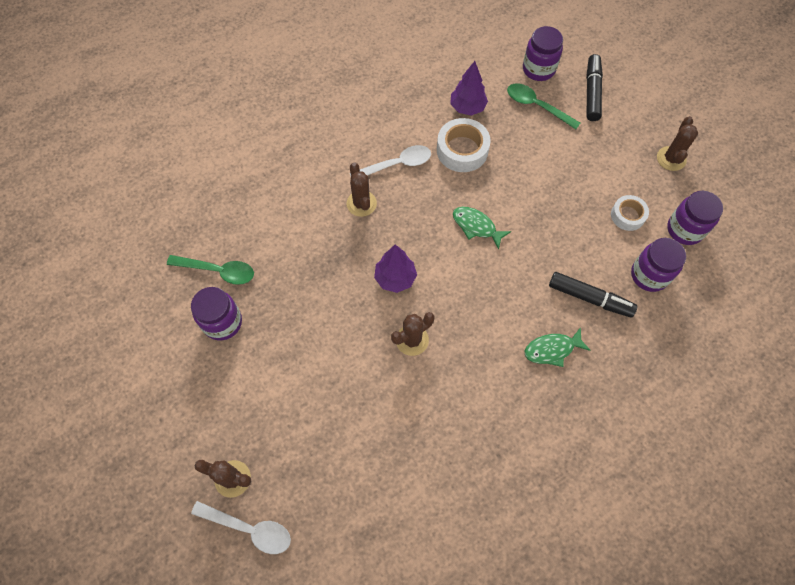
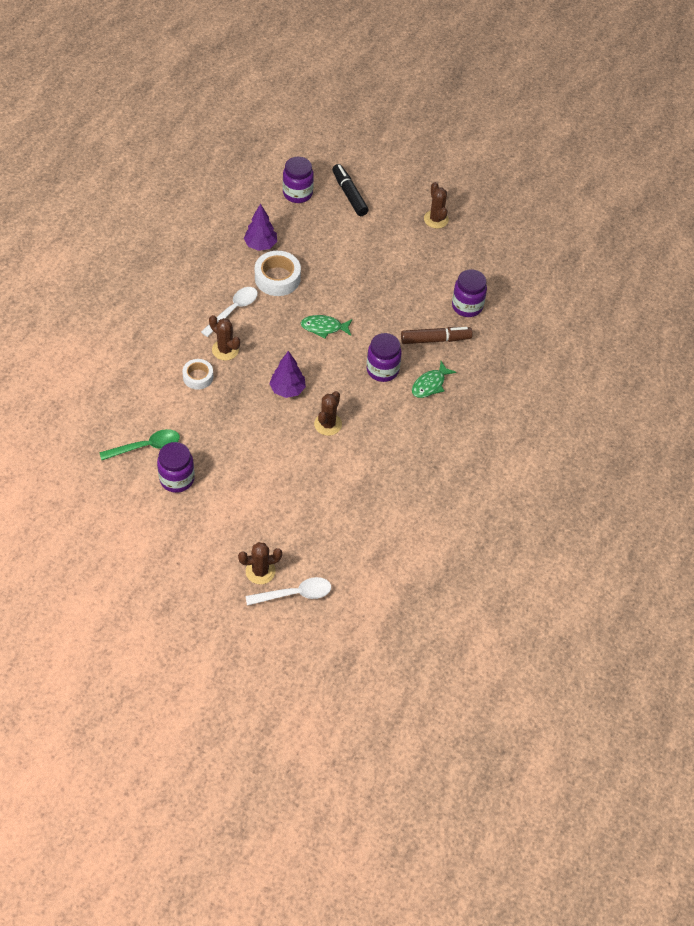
camera: 35 degrees left, 10 degrees down
green spoon [507,83,580,130] -> none
black marker [549,272,637,318] -> brown marker [401,327,473,344]
white tape [611,195,649,231] -> white tape moved to [182,359,213,390]
purple jar [667,191,723,245] -> purple jar moved to [366,333,402,382]

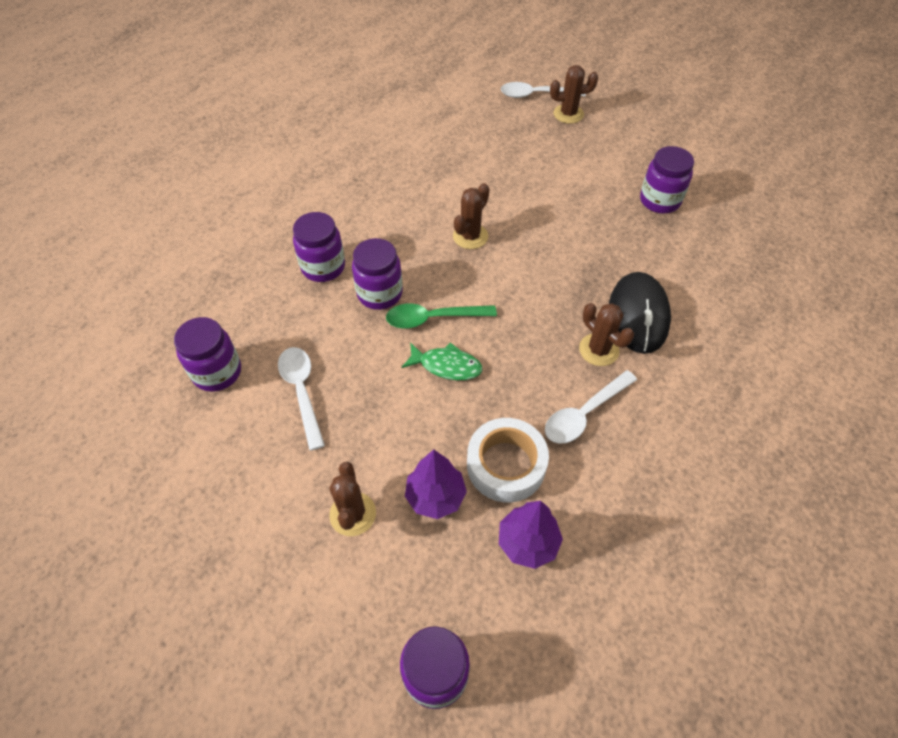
camera: 165 degrees left, 0 degrees up
green spoon [99,429,180,460] -> green spoon moved to [386,304,497,328]
white tape [182,359,213,390] -> black mouse [609,272,671,354]
purple tree [269,351,306,398] -> purple tree moved to [405,449,467,519]
black marker [332,164,369,216] -> none
brown marker [401,327,473,344] -> none
green fish [412,361,457,398] -> purple jar [293,212,345,282]
brown cactus [424,182,449,229] -> brown cactus moved to [329,462,376,536]
none -> white spoon [278,347,325,451]

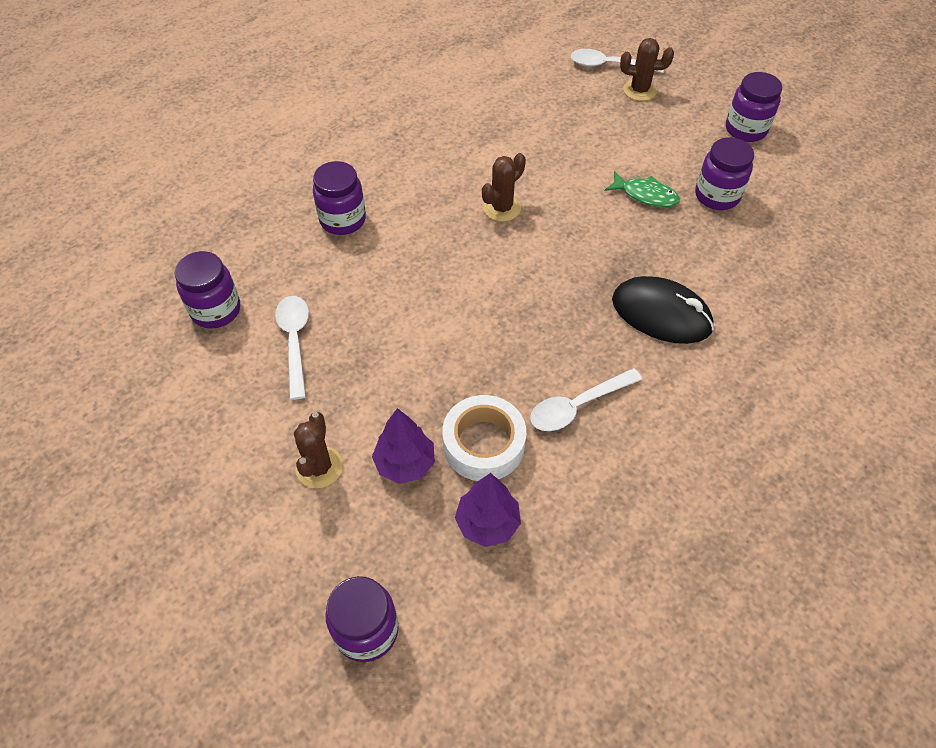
camera: 10 degrees right, 0 degrees up
purple jar [352,238,403,310] -> purple jar moved to [726,72,782,142]
green spoon [386,304,497,328] -> none
green fish [401,342,482,380] -> green fish moved to [605,171,680,207]
brown cactus [579,303,634,366] -> none
black mouse [609,272,671,354] -> black mouse turned 75 degrees counterclockwise [612,276,714,344]

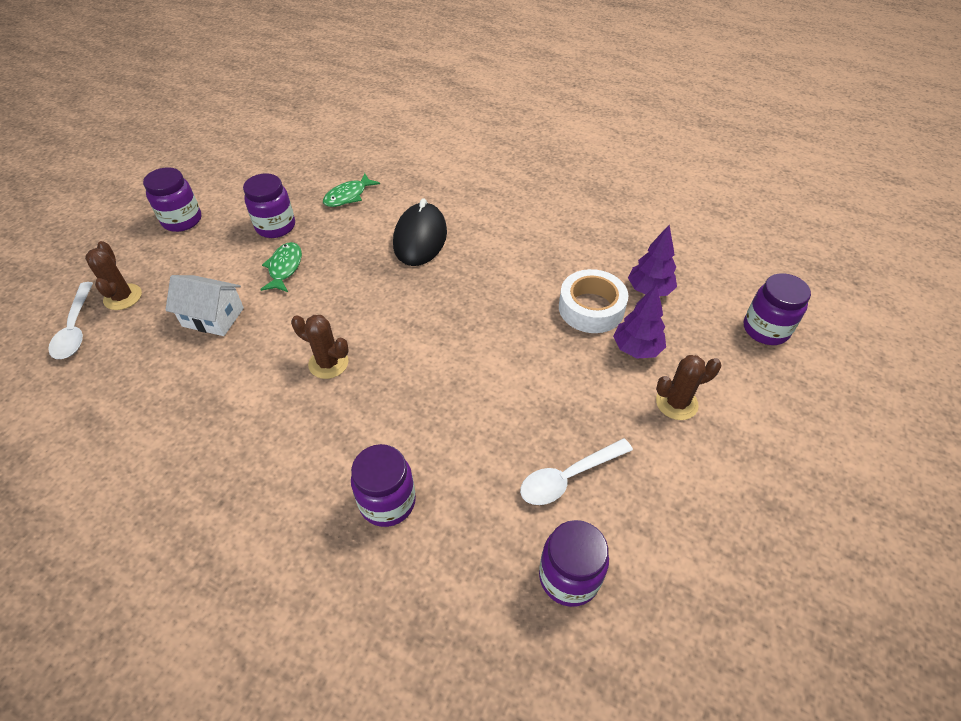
camera: 110 degrees left, 5 degrees down
white spoon [530,368,642,431] -> none
none -> white house [165,275,244,336]
none -> green fish [323,173,380,207]

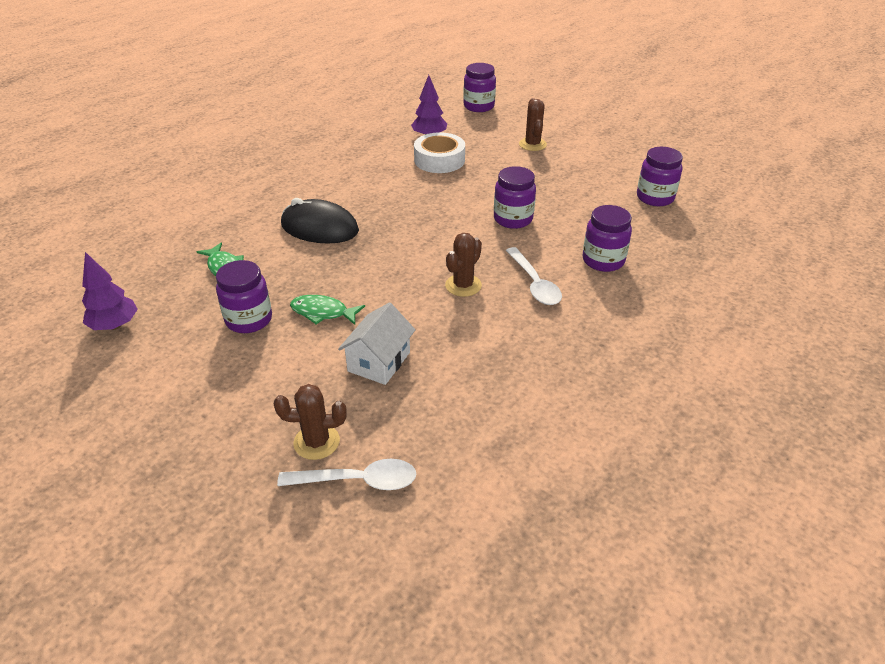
camera: 80 degrees left, 10 degrees down
purple jar [143,167,201,232] -> purple jar moved to [494,166,536,229]
white spoon [520,438,633,505] -> white spoon moved to [506,247,562,305]
purple tree [613,285,666,359] -> purple tree moved to [82,252,138,330]

